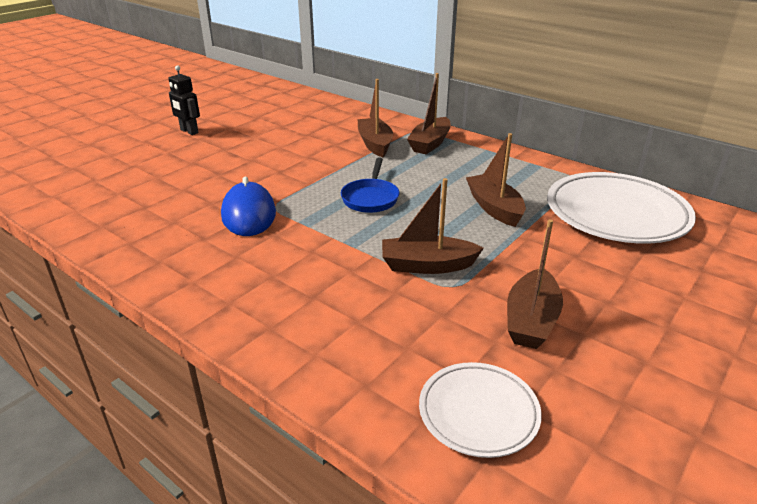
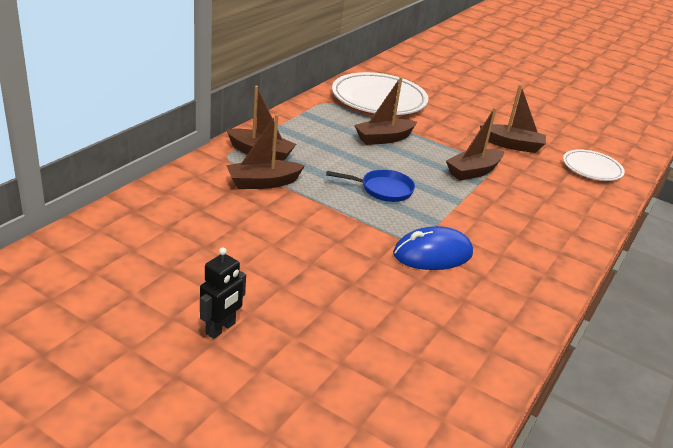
camera: 100 degrees left, 0 degrees up
brown boat [382,178,484,274] -> brown boat turned 60 degrees clockwise [446,107,504,181]

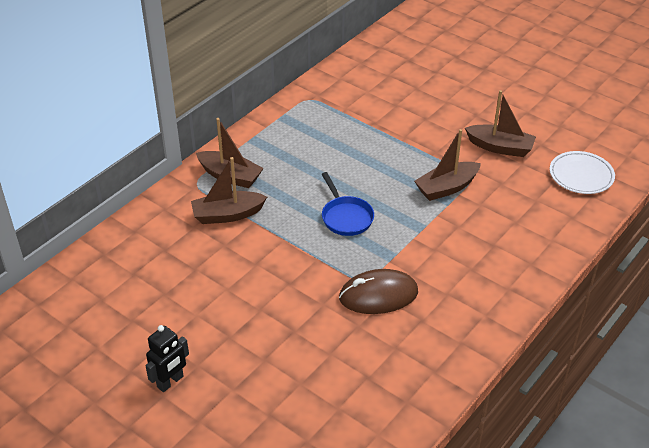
camera: 10 degrees right, 10 degrees up
blue pan [326,169,415,202] -> blue pan turned 60 degrees clockwise [322,172,374,236]
white plate [332,72,428,115] -> none
brown boat [354,77,417,145] -> none
blue mouse [393,226,473,270] -> brown mouse [339,269,418,314]

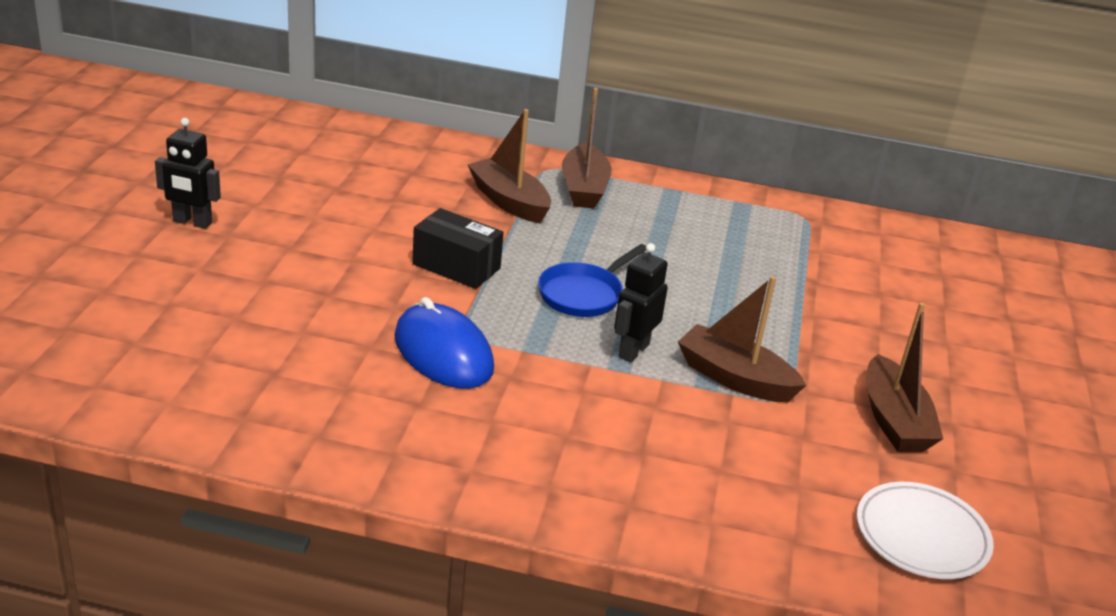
camera: 60 degrees right, 10 degrees down
brown mouse [339,269,418,314] -> blue mouse [394,297,494,389]
none -> black box [412,208,504,289]
none -> black robot [614,243,668,362]

